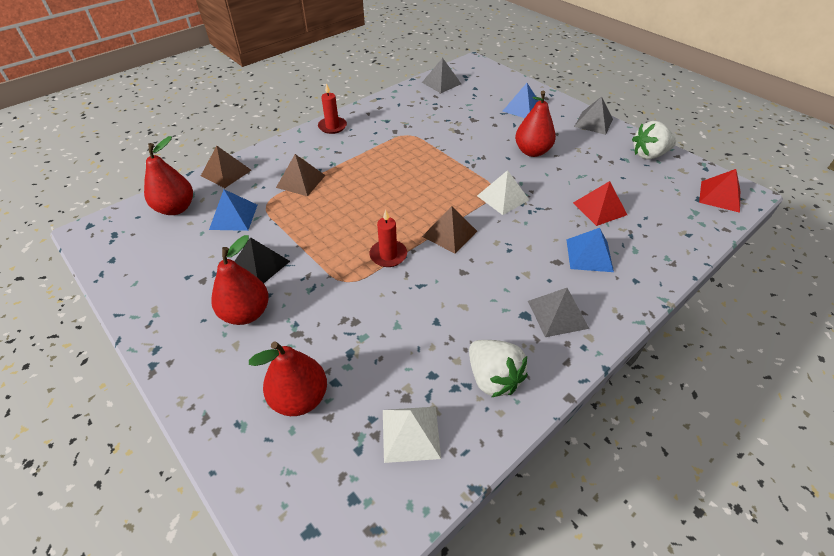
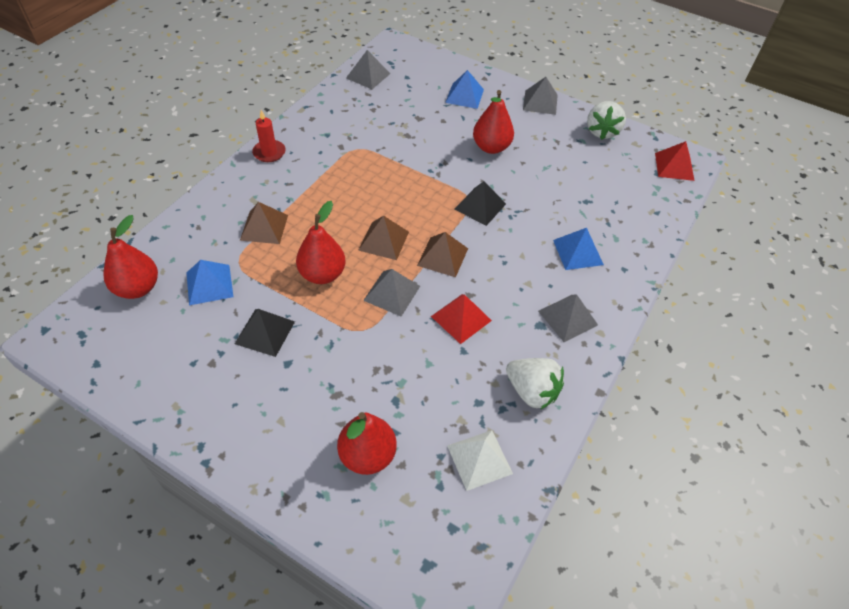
camera: 20 degrees left, 5 degrees up
brown pyramid [201,146,251,188] -> brown pyramid moved to [358,216,409,260]
red pear [211,235,269,325] -> red pear moved to [296,201,345,284]
red candle [369,210,407,267] -> grey pyramid [363,269,420,317]
white pyramid [477,170,529,215] -> black pyramid [455,181,506,226]
red pyramid [573,181,627,226] -> red pyramid moved to [431,294,492,344]
white strawberry [632,121,676,160] -> white strawberry turned 45 degrees counterclockwise [587,101,626,140]

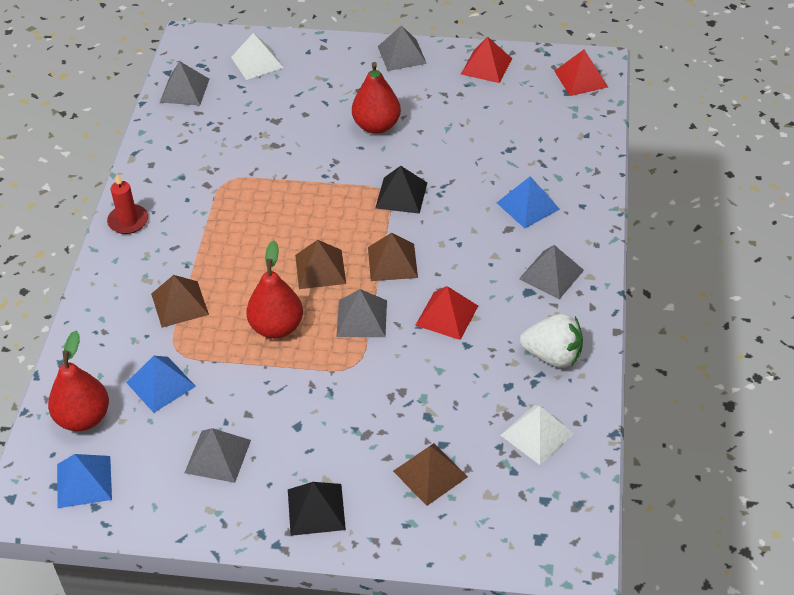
camera: 20 degrees left, 5 degrees down
black pyramid [235,309,295,357] -> black pyramid moved to [288,482,346,536]
red pear [337,412,397,475] -> brown pyramid [393,443,468,506]
blue pyramid [445,70,484,109] -> blue pyramid moved to [57,454,112,508]
white strawberry [587,101,626,140] -> red pyramid [461,37,512,83]
none -> grey pyramid [185,428,251,483]
none -> white pyramid [231,33,284,80]

